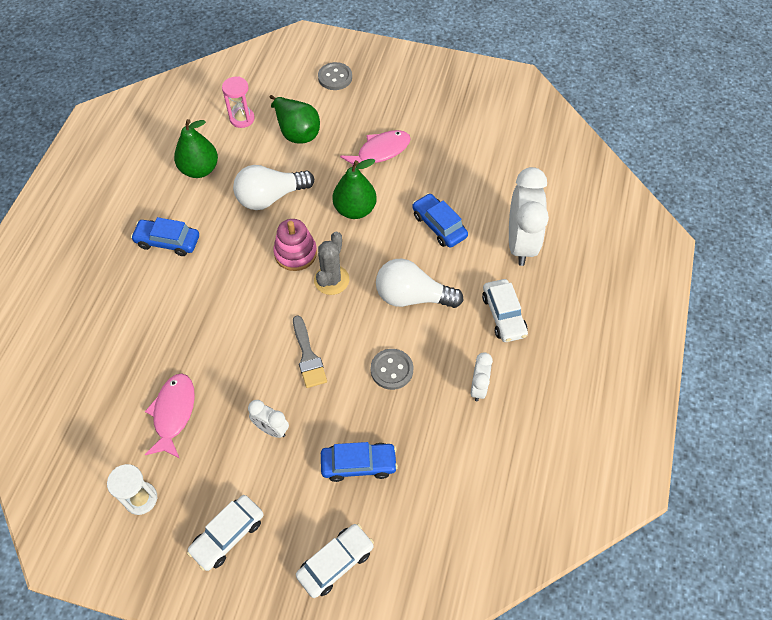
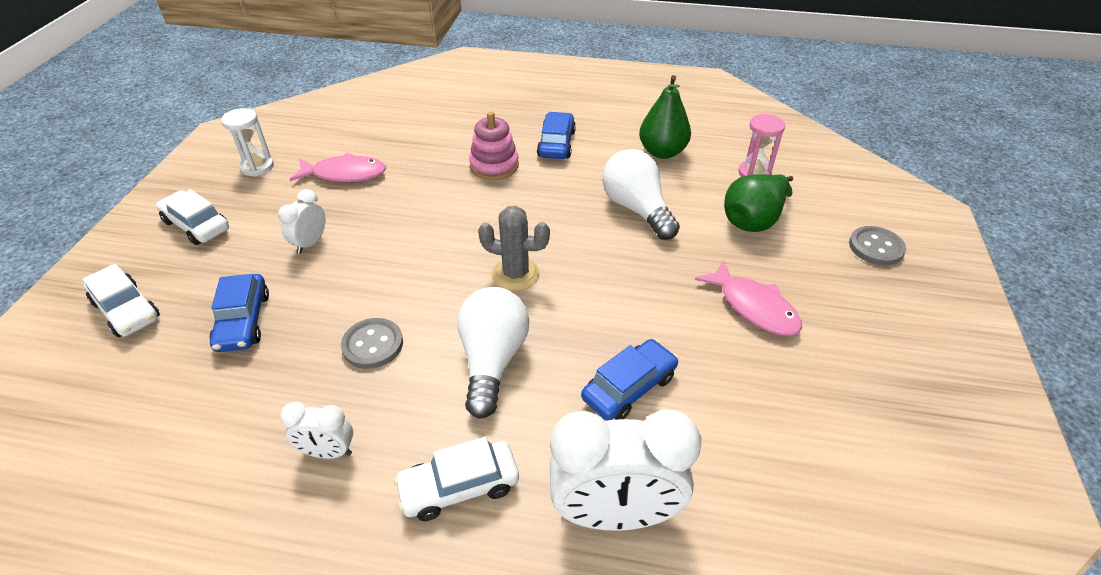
camera: 85 degrees right, 15 degrees down
pink stacking toy [273,219,317,271] -> pink stacking toy moved to [469,112,519,180]
grey brush [293,316,327,388] -> none
green pear [332,159,377,219] -> none

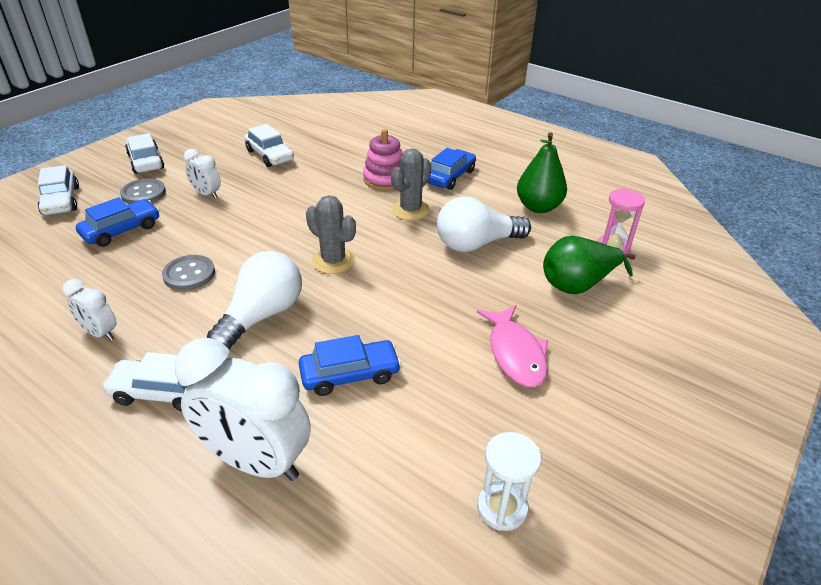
camera: 25 degrees right, 5 degrees down
blue car [210,274,269,352] -> blue car turned 150 degrees counterclockwise [76,197,159,247]
white hourglass [221,108,274,177] -> white hourglass moved to [477,432,541,531]
white clock [278,189,325,254] -> white clock turned 105 degrees counterclockwise [184,149,221,199]
pink fish [289,153,386,182] -> white car [244,124,294,167]
white light bulb [602,149,680,240] -> white light bulb turned 105 degrees counterclockwise [437,196,531,252]
grey button [849,226,906,265] -> grey button moved to [120,178,166,204]
none -> grey cactus [391,148,431,220]

